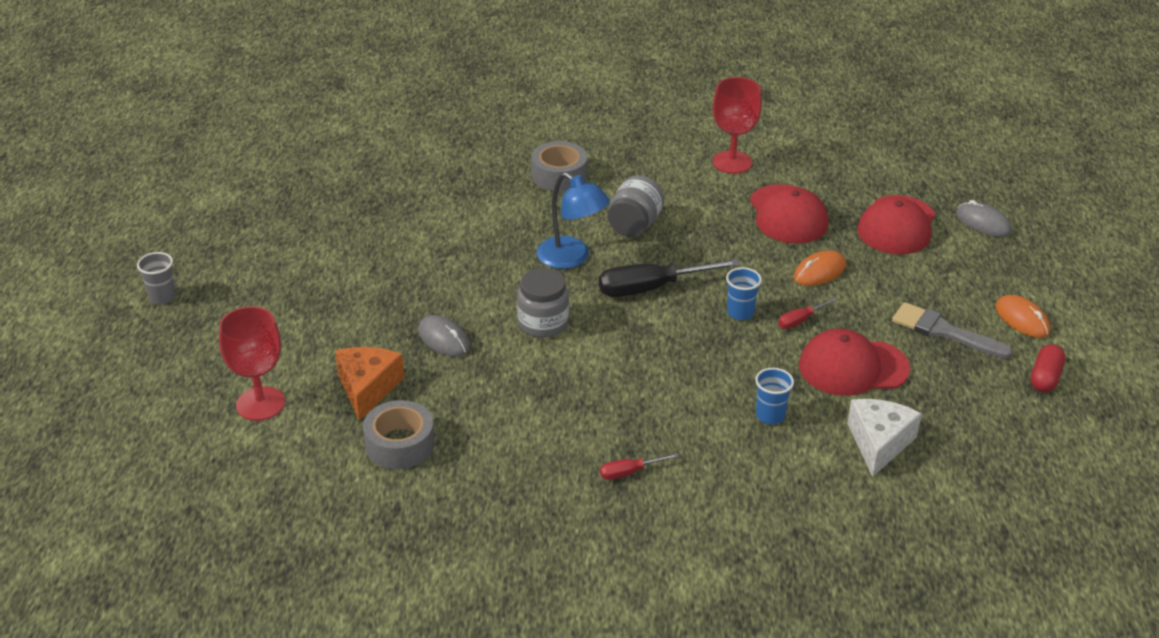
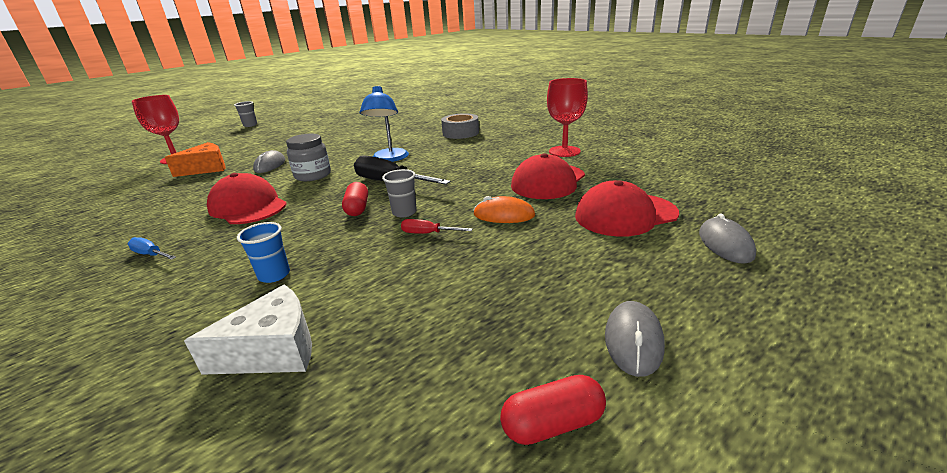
camera: 50 degrees right, 10 degrees down
grey tape [363,400,435,469] -> none
red screwdriver [600,453,679,480] -> blue screwdriver [127,237,176,260]
grey jar [608,175,664,237] -> none
blue cup [726,267,762,320] -> grey cup [382,169,417,217]
red cap [799,328,910,396] -> red cap moved to [207,173,287,224]
grey brush [892,302,1013,359] -> none
orange mouse [995,295,1051,338] -> grey mouse [605,301,665,377]
none -> red capsule [342,182,368,216]

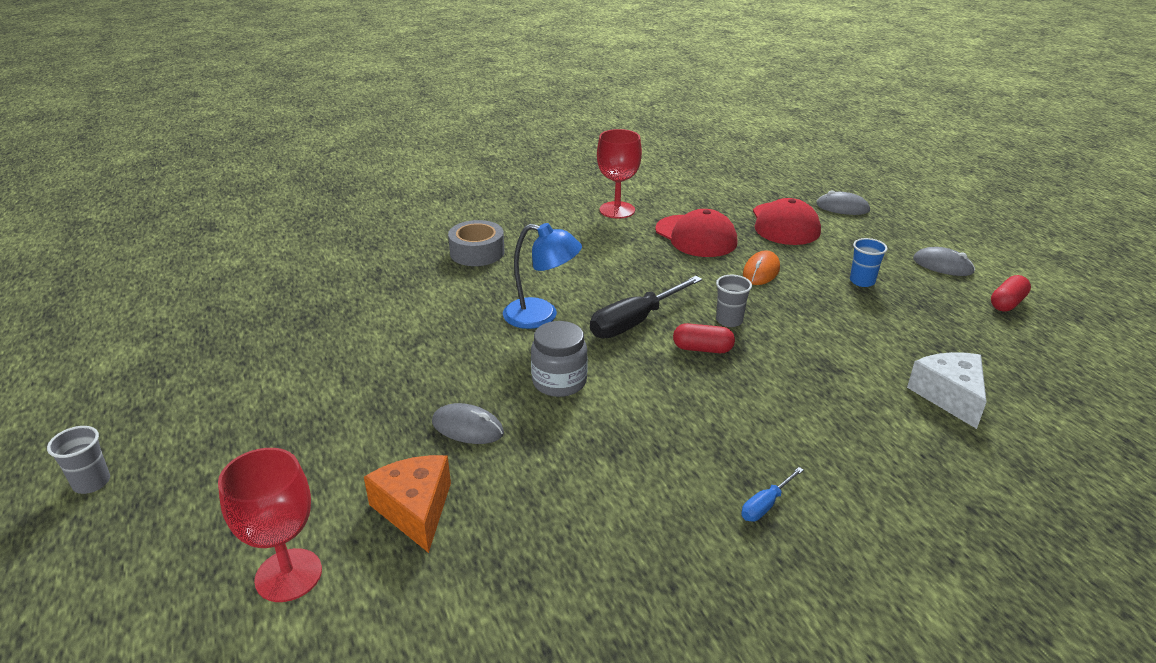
camera: 75 degrees left, 5 degrees up
red cap [207,173,287,224] -> none
blue cup [237,222,290,283] -> blue cup moved to [850,238,888,287]
red screwdriver [401,219,473,234] -> none
red capsule [500,375,606,445] -> red capsule turned 45 degrees clockwise [991,275,1031,312]

